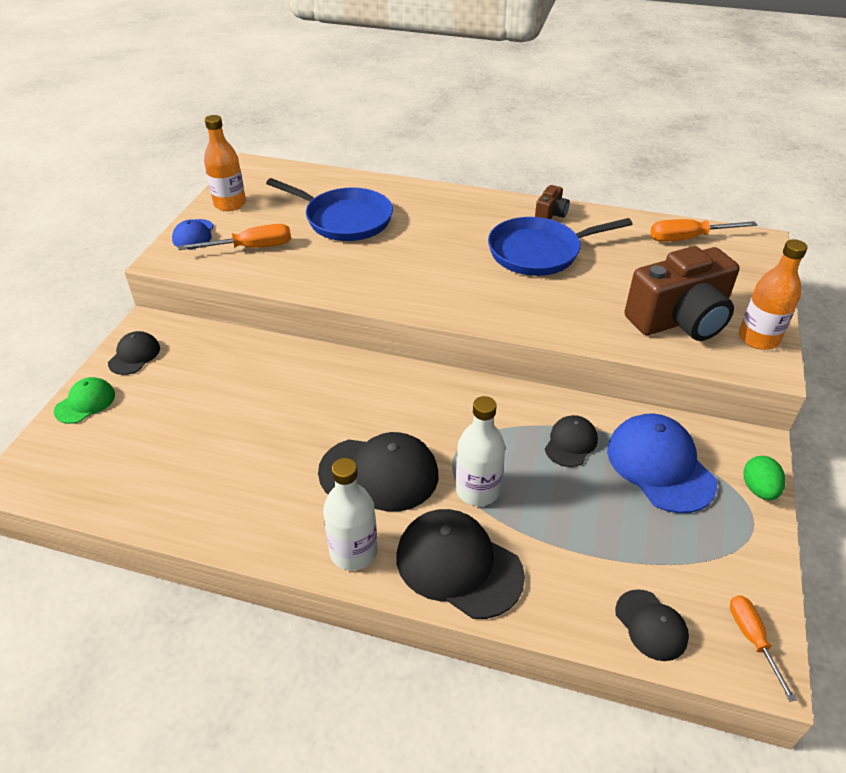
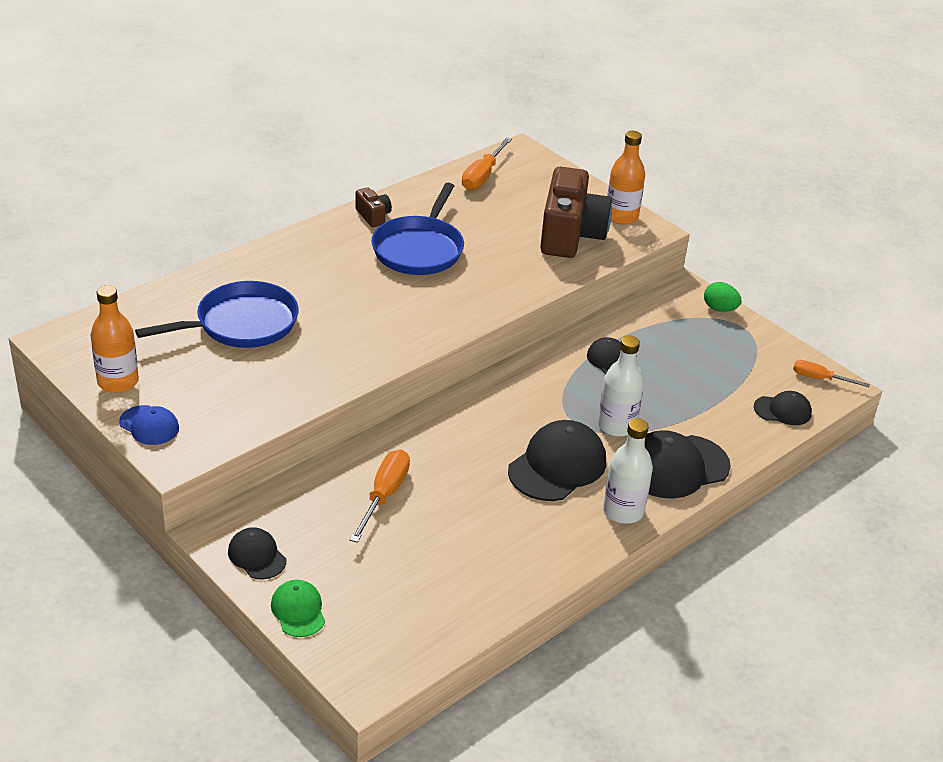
camera: 60 degrees left, 5 degrees down
orange screwdriver [178,224,291,250] -> orange screwdriver moved to [350,450,410,543]
blue cap [607,414,717,513] -> none

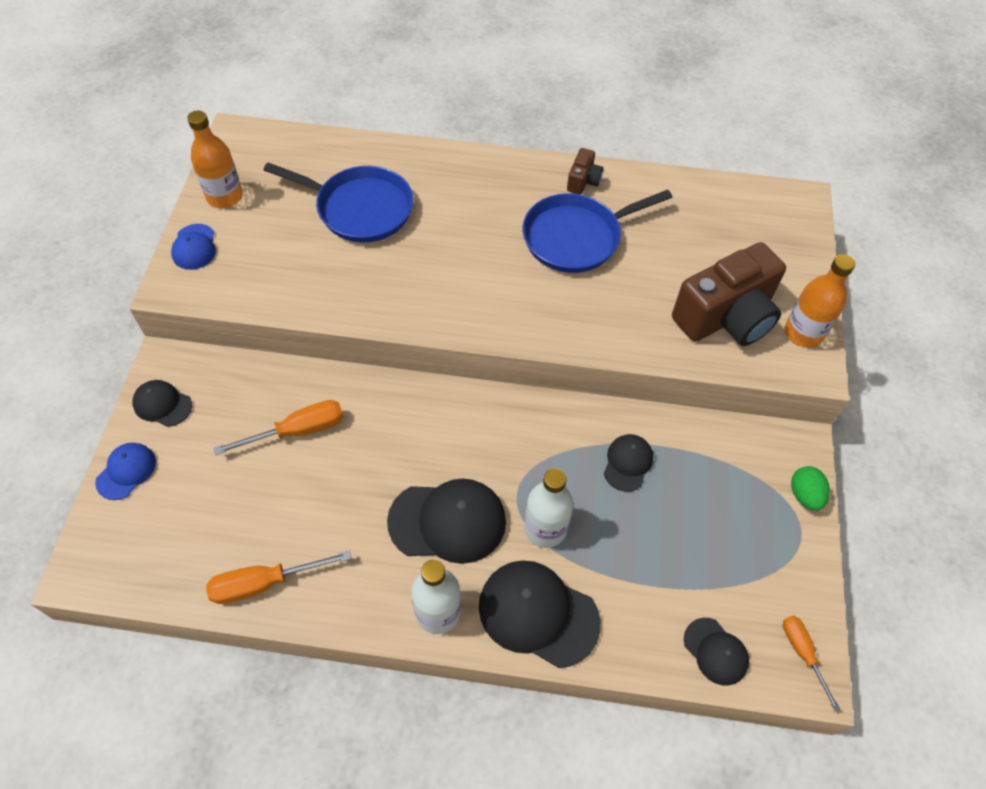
camera: 50 degrees right, 20 degrees up
black cap [228,527,286,580] -> black cap turned 75 degrees counterclockwise [132,380,192,427]
green cap [271,580,325,637] -> blue cap [95,443,156,500]
orange screwdriver [462,137,512,190] -> orange screwdriver moved to [206,551,351,604]

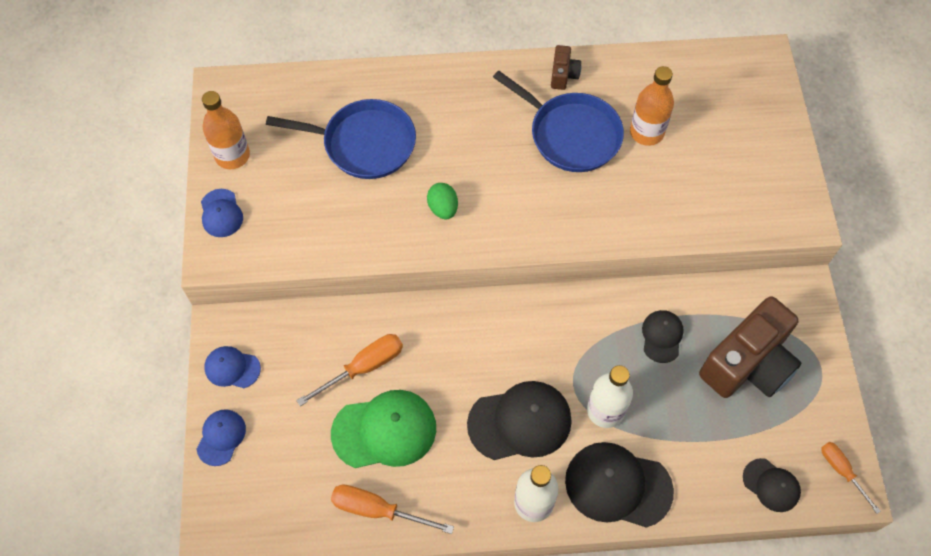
camera: 10 degrees left, 5 degrees up
black cap [132,380,192,427] -> blue cap [204,346,261,388]
orange screwdriver [206,551,351,604] -> orange screwdriver turned 45 degrees clockwise [331,484,454,534]
blue pan [523,189,672,273] -> blue pan turned 105 degrees counterclockwise [493,70,624,172]
brown camera [672,242,786,346] -> brown camera moved to [699,296,801,398]
orange bottle [784,254,855,348] -> orange bottle moved to [630,66,674,146]
green egg [791,466,830,511] -> green egg moved to [427,183,458,219]
none -> green cap [331,390,436,468]

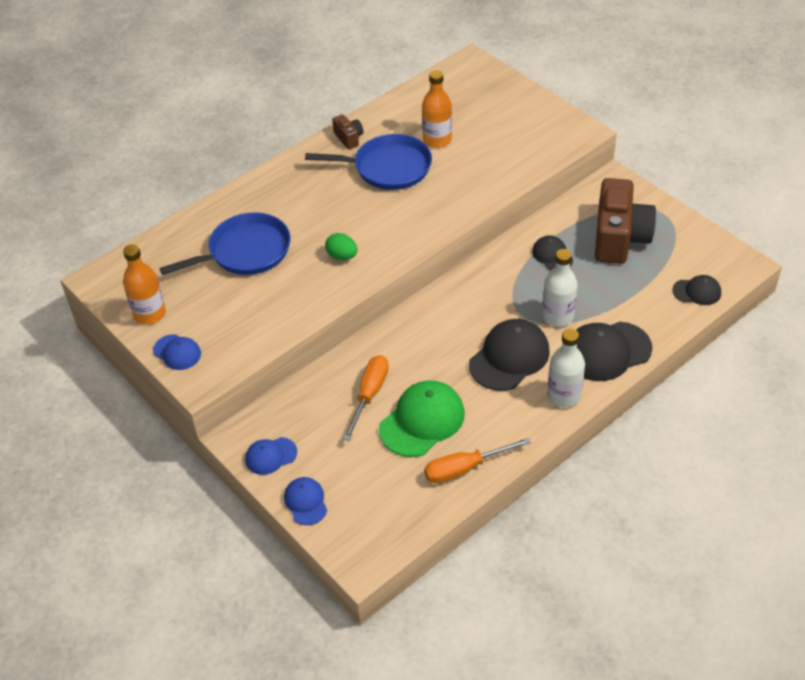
camera: 35 degrees left, 15 degrees down
orange screwdriver [821,442,881,514] -> none

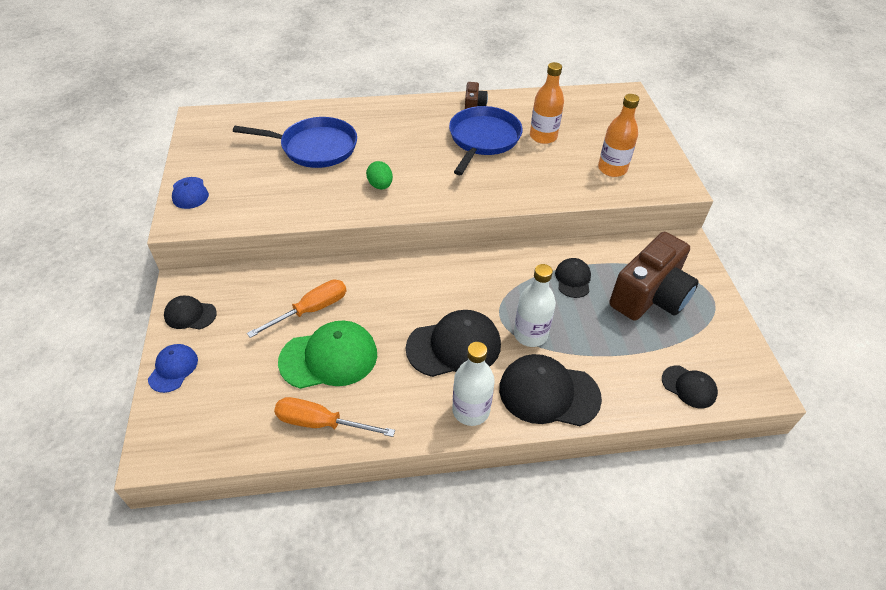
camera: 30 degrees right, 0 degrees up
orange bottle [123,244,166,325] -> orange bottle moved to [598,94,640,177]
blue cap [245,437,297,475] -> black cap [164,296,217,330]
blue pan [305,134,432,190] -> blue pan turned 105 degrees counterclockwise [449,106,523,175]

